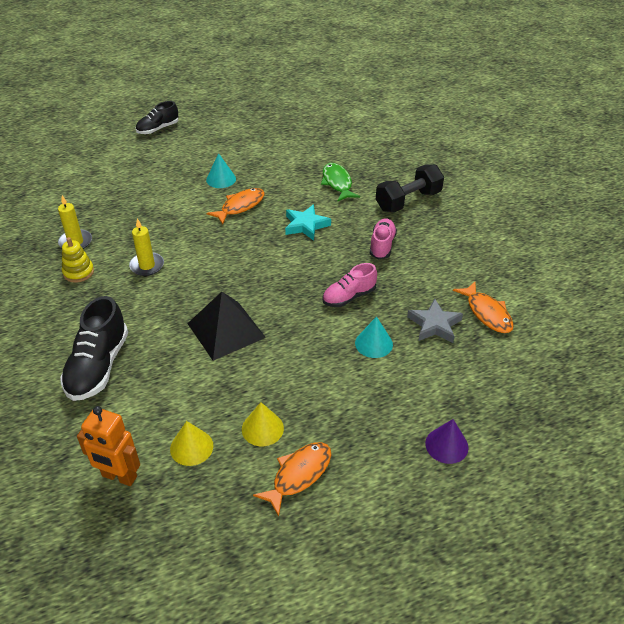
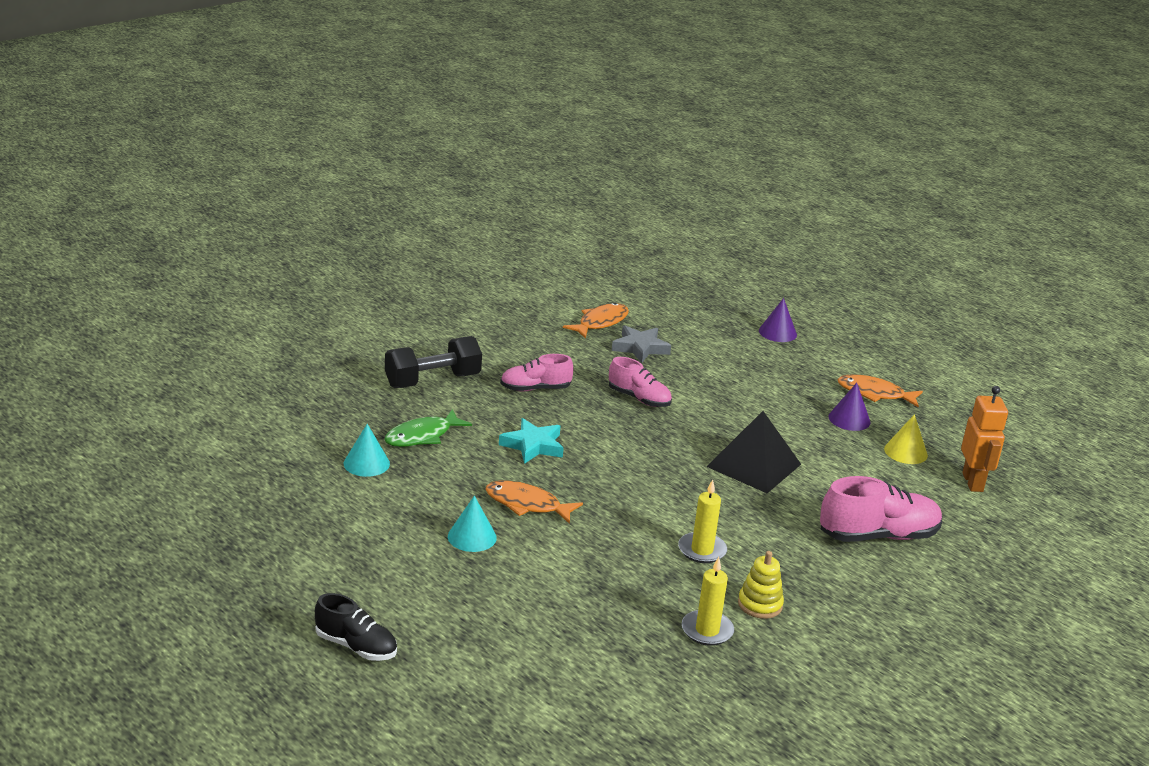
camera: 115 degrees left, 15 degrees down
black shoe [60,296,128,401] -> pink shoe [820,476,942,542]
yellow cone [242,402,284,446] -> purple cone [828,383,871,431]
turquoise cone [355,316,393,358] -> turquoise cone moved to [344,424,390,477]
black dumbbell [376,164,444,212] -> black dumbbell turned 60 degrees counterclockwise [385,336,482,388]

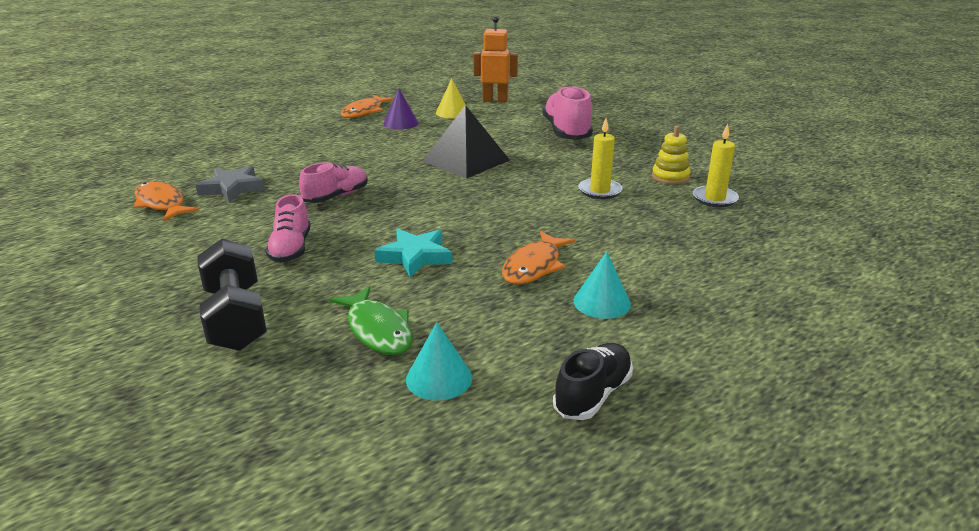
camera: 80 degrees left, 0 degrees up
black shoe [315,593,397,661] -> black shoe moved to [553,343,633,420]
purple cone [759,298,797,342] -> none

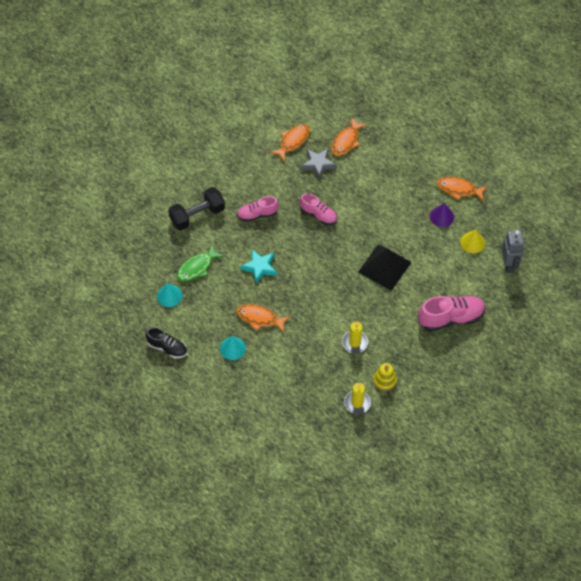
camera: 80 degrees right, 30 degrees up
orange robot [473,16,518,102] -> grey robot [502,230,524,273]
none -> orange fish [332,118,367,156]

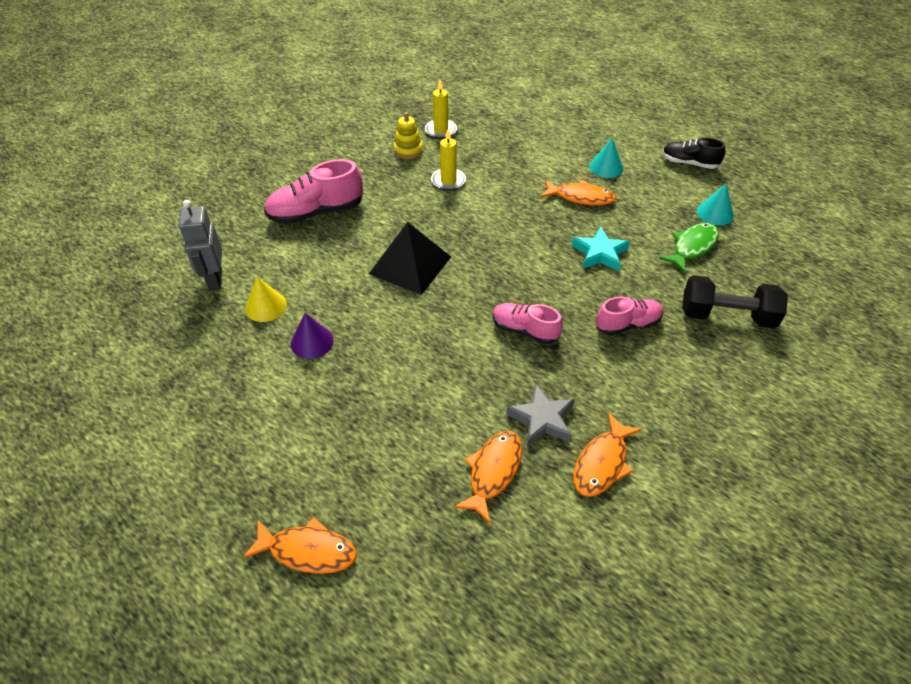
camera: 175 degrees right, 10 degrees down
black dumbbell [168,187,225,231] -> black dumbbell turned 45 degrees clockwise [682,275,788,328]
orange fish [437,177,488,201] -> orange fish moved to [243,517,357,574]

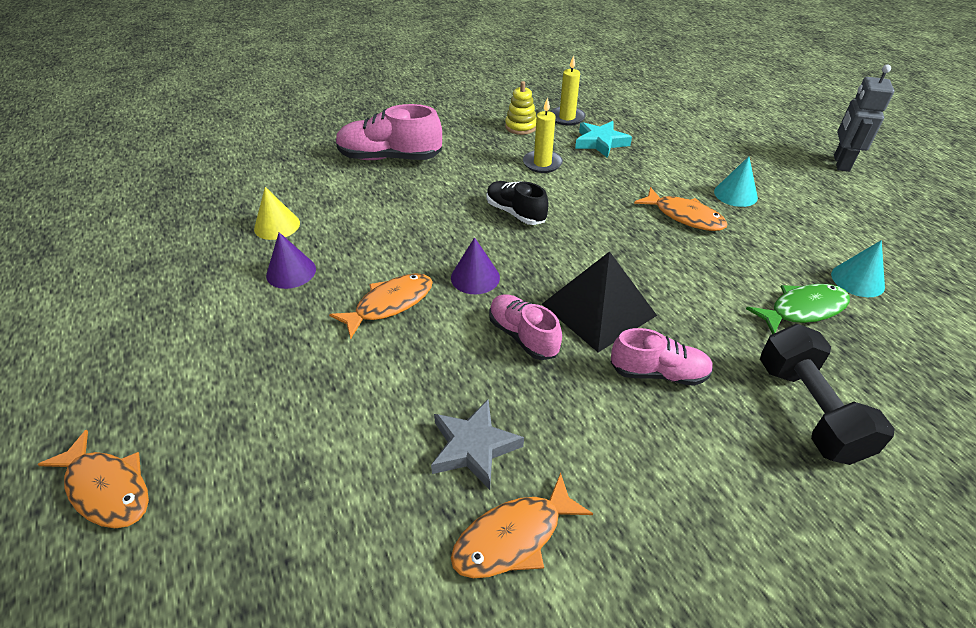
camera: 25 degrees right, 5 degrees down
grey robot [178,200,222,290] -> grey robot moved to [834,64,895,172]
black pyramid [369,222,451,295] -> black pyramid moved to [542,251,657,352]
orange fish [454,431,522,523] -> orange fish moved to [329,273,433,339]
turquoise star [572,226,630,271] -> turquoise star moved to [575,121,632,158]
black shoe [662,137,725,169] -> black shoe moved to [487,181,549,225]
black dumbbell [682,275,788,328] -> black dumbbell turned 45 degrees clockwise [760,324,895,465]
none -> purple cone [451,237,500,294]

